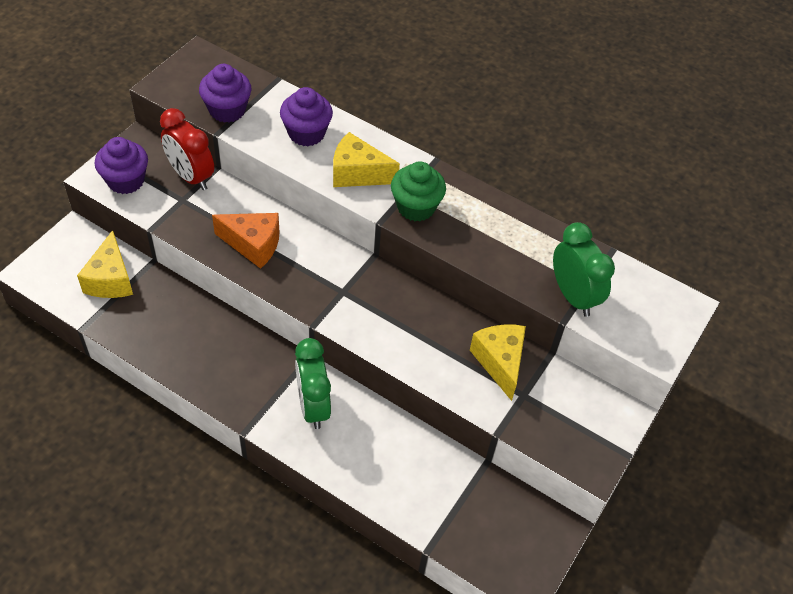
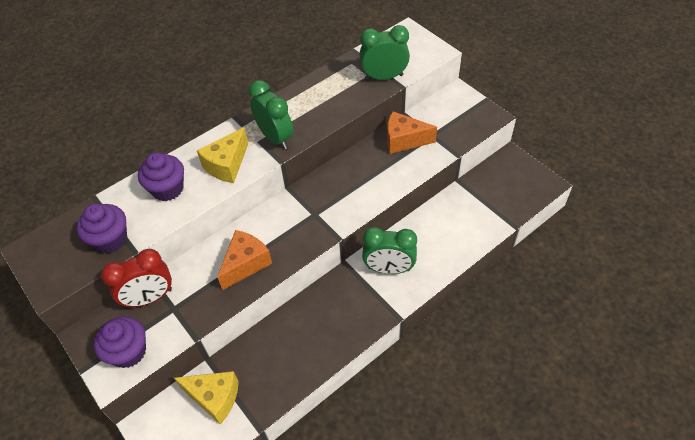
camera: 65 degrees left, 0 degrees up
green cupcake [391,161,446,221] -> green clock [249,80,293,149]
yellow cheese [470,325,526,401] -> orange cheese [387,111,437,154]

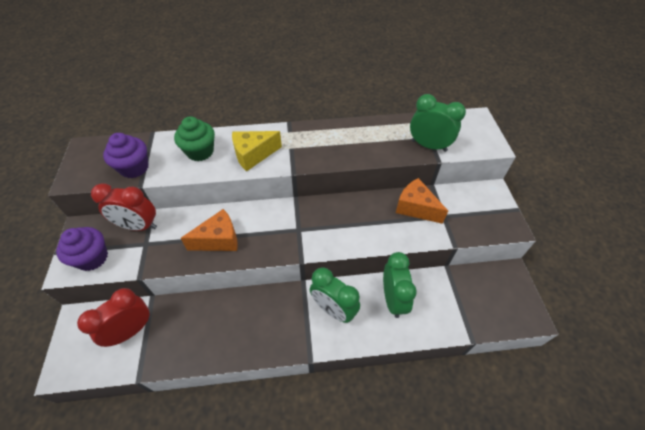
camera: 30 degrees right, 0 degrees up
purple cupcake [138,153,184,201] -> green cupcake [174,116,215,161]
yellow cheese [174,371,239,425] -> red clock [77,288,151,347]
green clock [249,80,293,149] -> green clock moved to [383,252,417,318]

